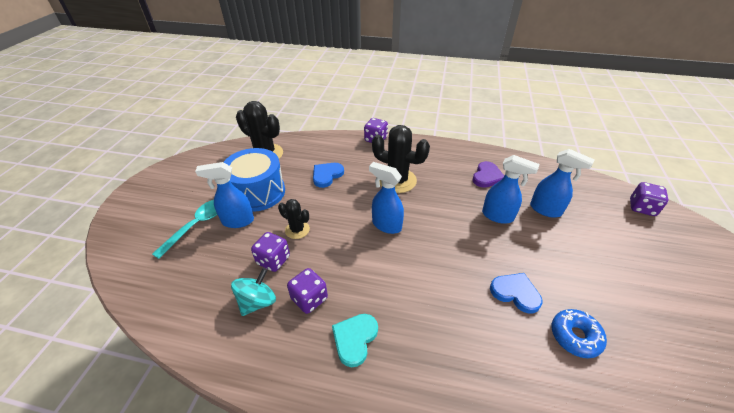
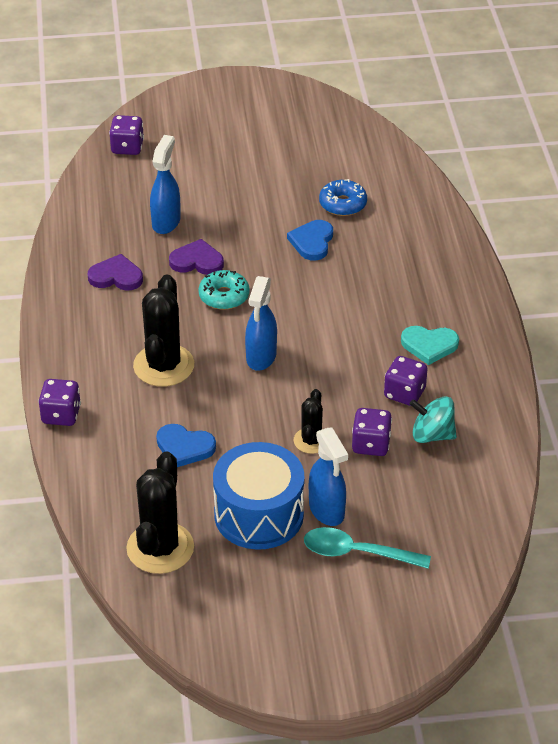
camera: 110 degrees left, 0 degrees up
blue spray bottle [482,155,539,224] -> purple heart [169,239,224,275]
none -> turquoise donut [198,270,250,310]

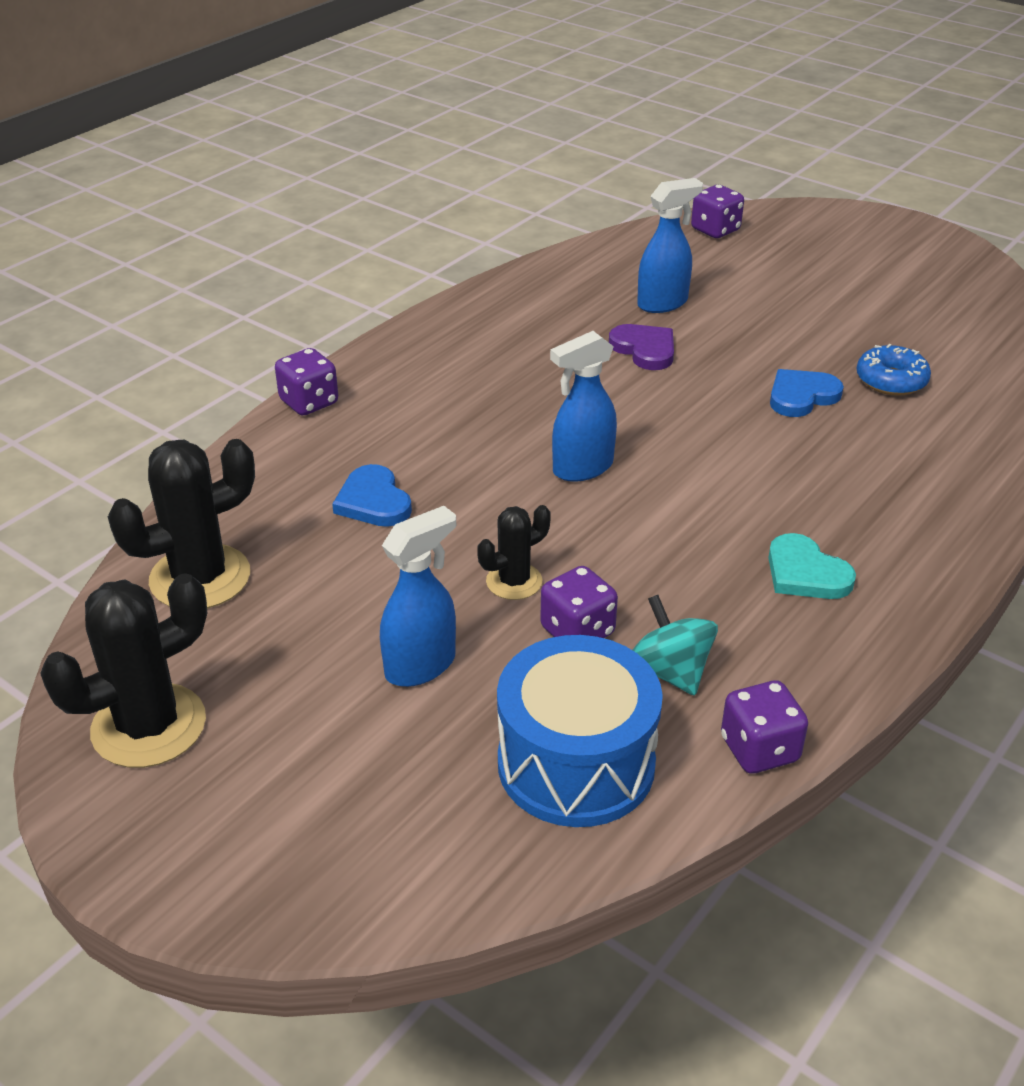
camera: 45 degrees right, 5 degrees down
purple heart [88,254,143,291] -> none
black cactus [133,275,194,387] -> black cactus moved to [40,573,207,768]
turquoise donut [198,270,250,310] -> none
blue drum [213,442,304,550] -> blue drum moved to [497,635,663,827]
turquoise spoon [304,527,431,569] -> none
blue spray bottle [309,428,348,526] -> blue spray bottle turned 150 degrees counterclockwise [380,506,456,687]
purple dice [384,356,428,406] -> purple dice moved to [721,680,808,774]

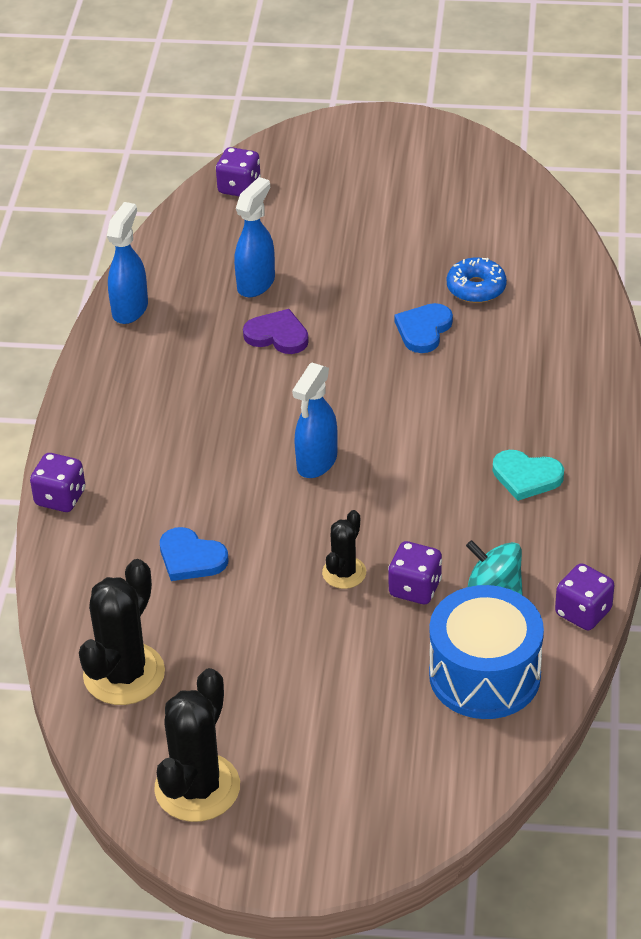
camera: 30 degrees left, 5 degrees up
blue spray bottle [380,506,456,687] -> blue spray bottle moved to [107,202,148,324]

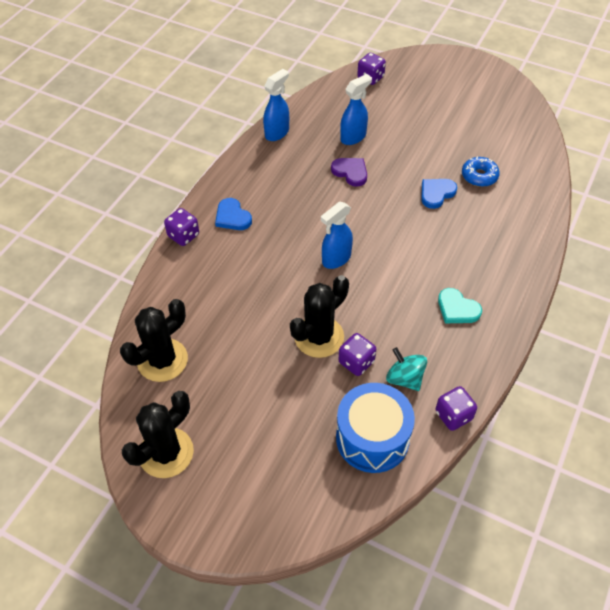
camera: 20 degrees right, 10 degrees up
blue heart [160,527,228,581] -> blue heart moved to [215,198,252,230]
black cactus [322,510,366,589] -> black cactus [290,275,349,358], size x1.78

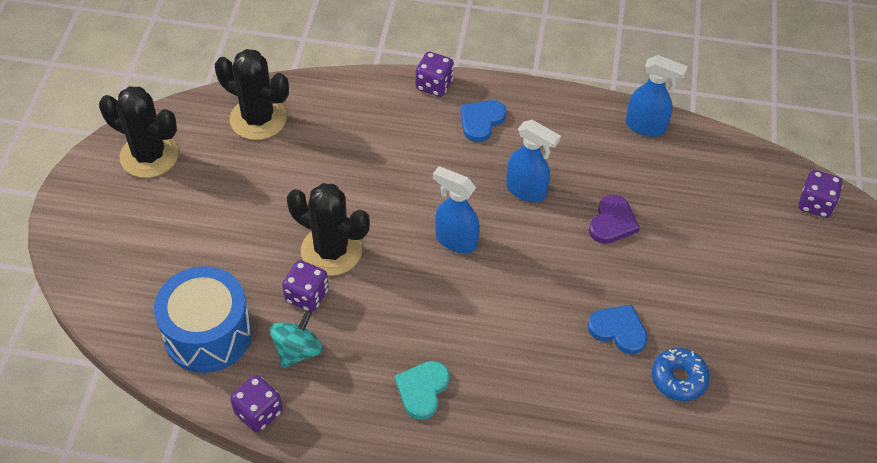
camera: 70 degrees right, 0 degrees up
blue spray bottle [340,74,372,145] -> blue spray bottle moved to [506,120,561,202]

